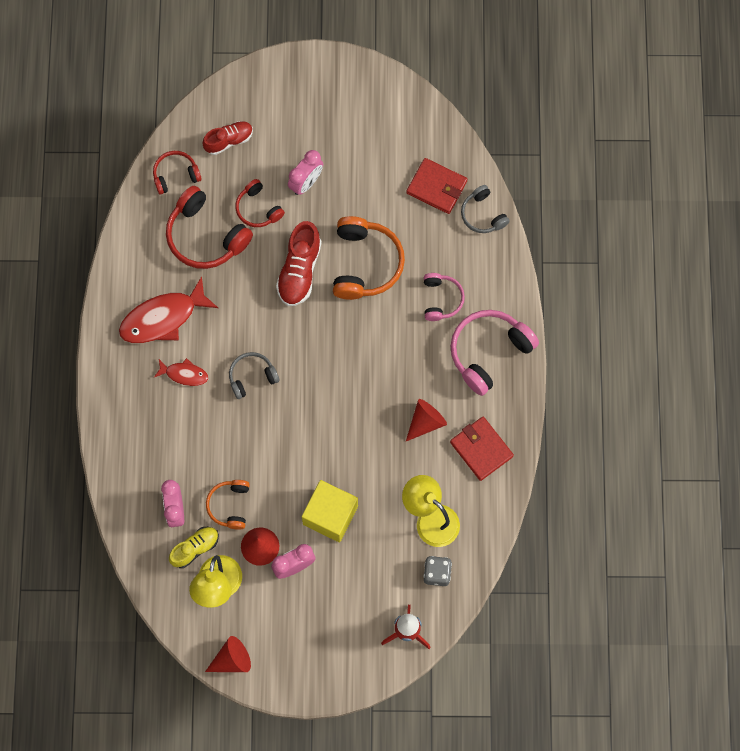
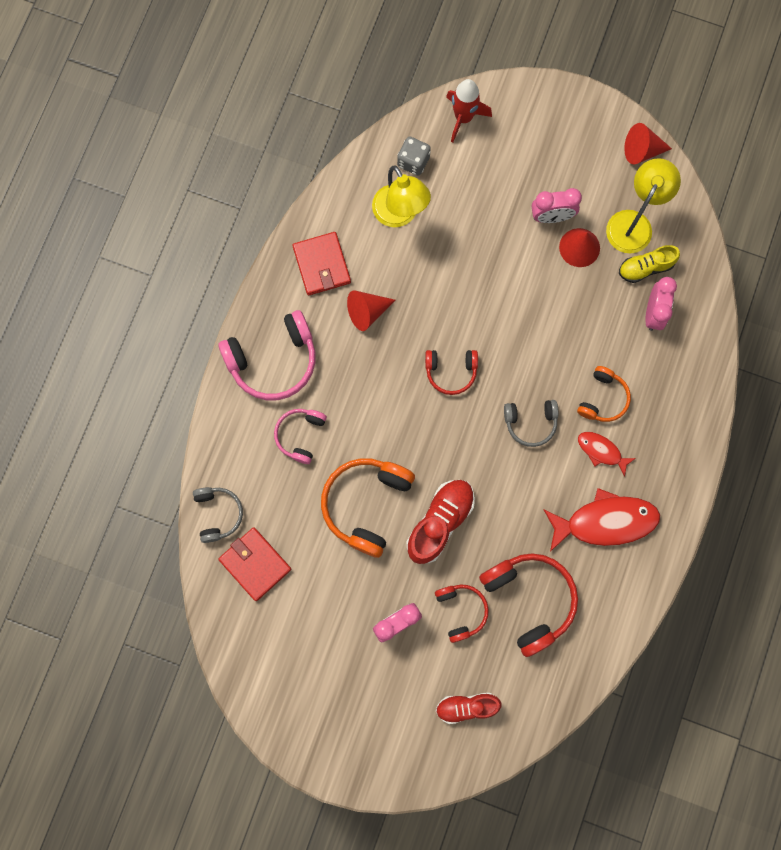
camera: 160 degrees left, 5 degrees up
red headphones [153,151,202,194] -> red headphones moved to [425,350,478,395]
orange headphones [206,480,250,530] -> orange headphones moved to [577,366,631,422]
yellow cube [302,480,358,542] -> none

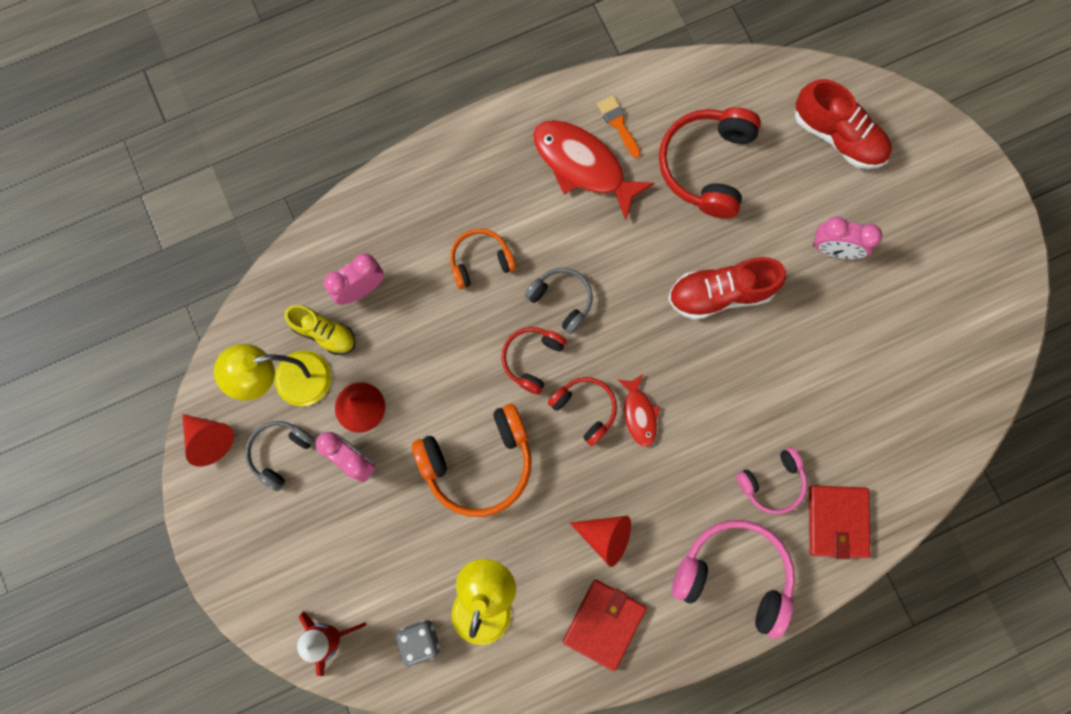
camera: 135 degrees left, 0 degrees up
grey headphones [193,487,243,543] -> grey headphones moved to [245,421,315,491]
red wallet [218,527,291,601] -> red wallet moved to [809,485,870,559]
orange headphones [321,458,415,558] -> orange headphones moved to [412,404,532,517]
red headphones [435,585,489,643] -> red headphones moved to [501,327,567,395]
red shoe [436,692,502,724] -> red shoe [795,79,892,169], size x1.54
red fish [578,432,636,477] -> red fish moved to [617,374,660,447]
none -> orange brush [597,95,641,158]

